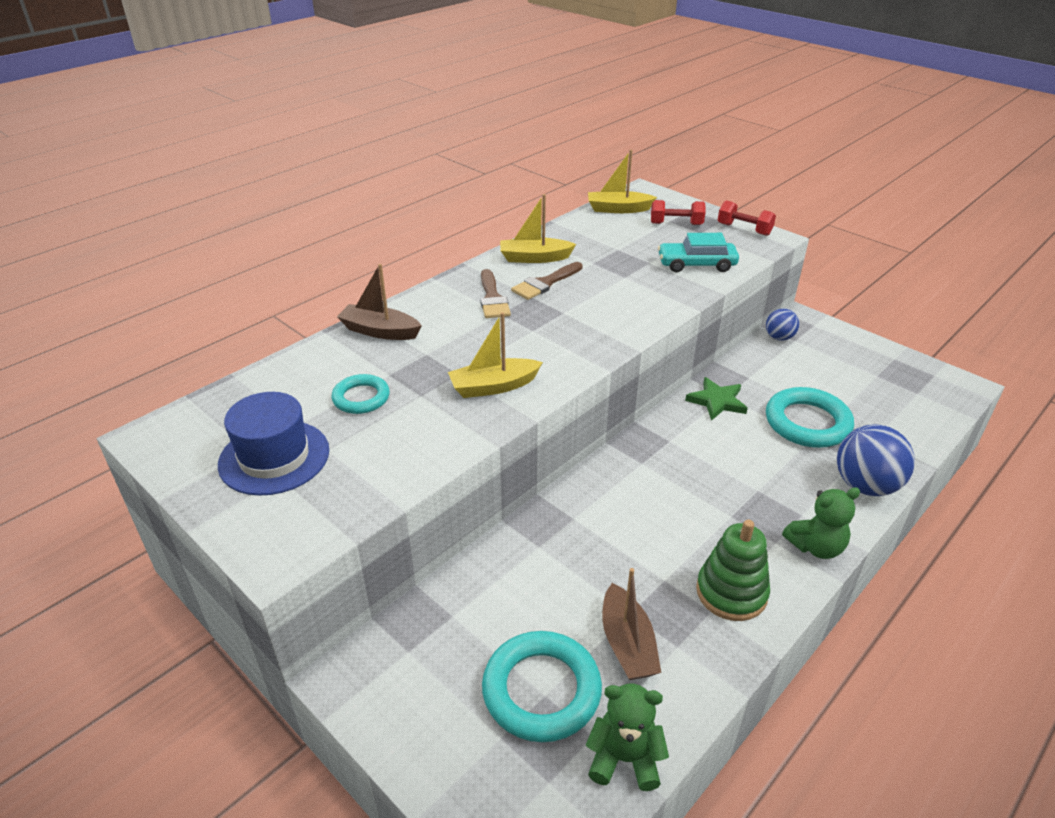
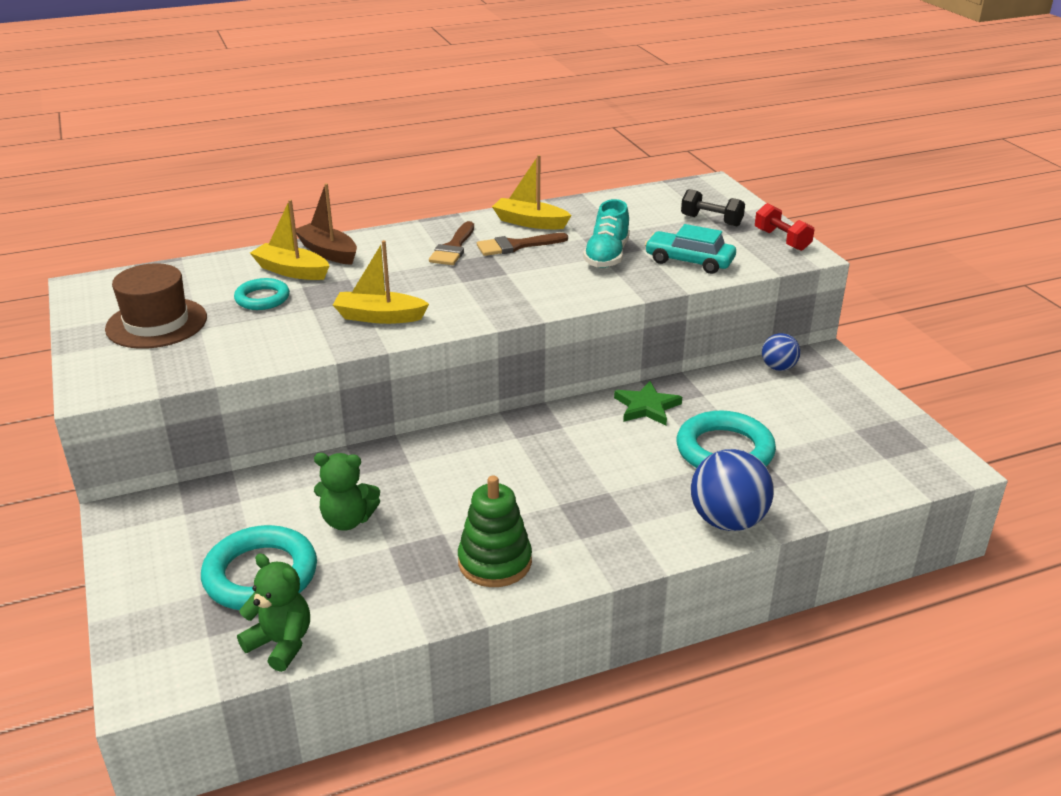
camera: 25 degrees right, 5 degrees down
blue hat [218,392,329,496] -> brown hat [105,263,207,349]
yellow boat [588,150,657,213] -> yellow boat moved to [250,200,329,280]
brown boat [602,568,661,680] -> none
red dumbbell [651,200,706,225] -> black dumbbell [681,189,745,226]
green teddy bear [782,487,860,559] -> green teddy bear moved to [314,453,380,531]
none -> turquoise shoe [583,199,630,268]

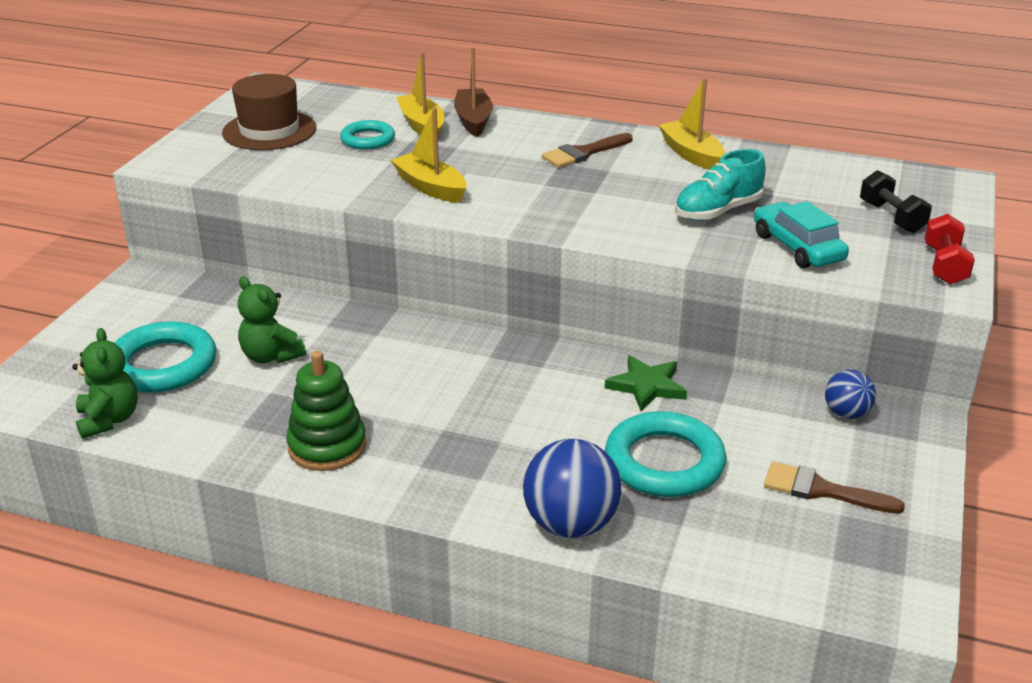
camera: 40 degrees right, 0 degrees up
brown brush [477,233,568,256] -> brown brush moved to [764,461,905,514]

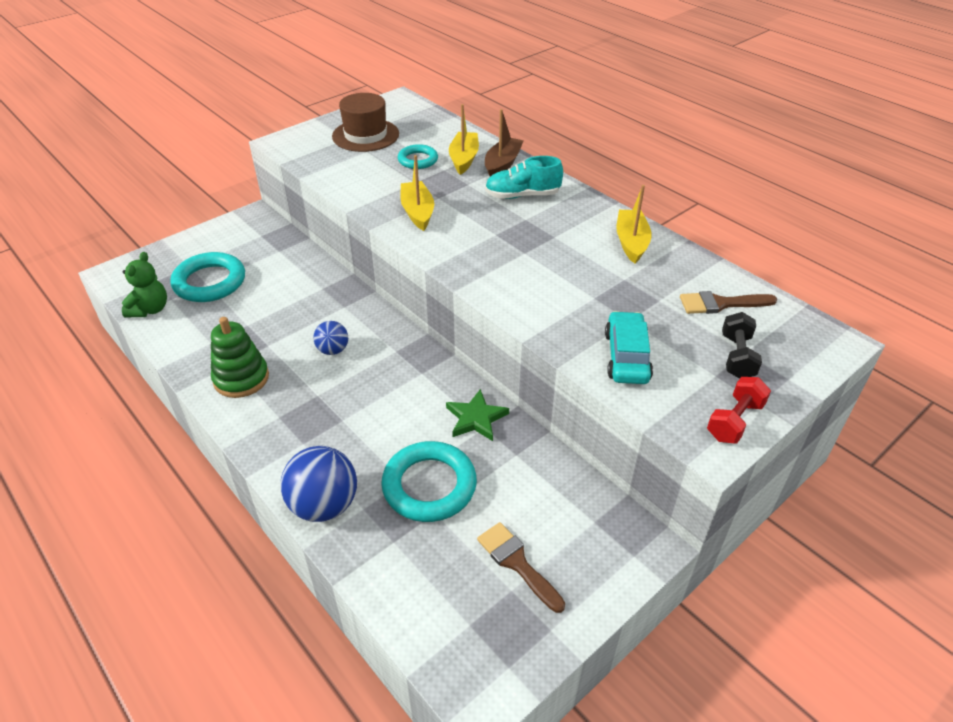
camera: 30 degrees right, 10 degrees up
green teddy bear [238,276,306,364] -> none
brown brush [542,133,633,168] -> brown brush moved to [680,291,777,314]
turquoise shoe [675,149,766,221] -> turquoise shoe moved to [485,156,563,199]
blue ball [825,370,876,419] -> blue ball moved to [313,321,348,355]

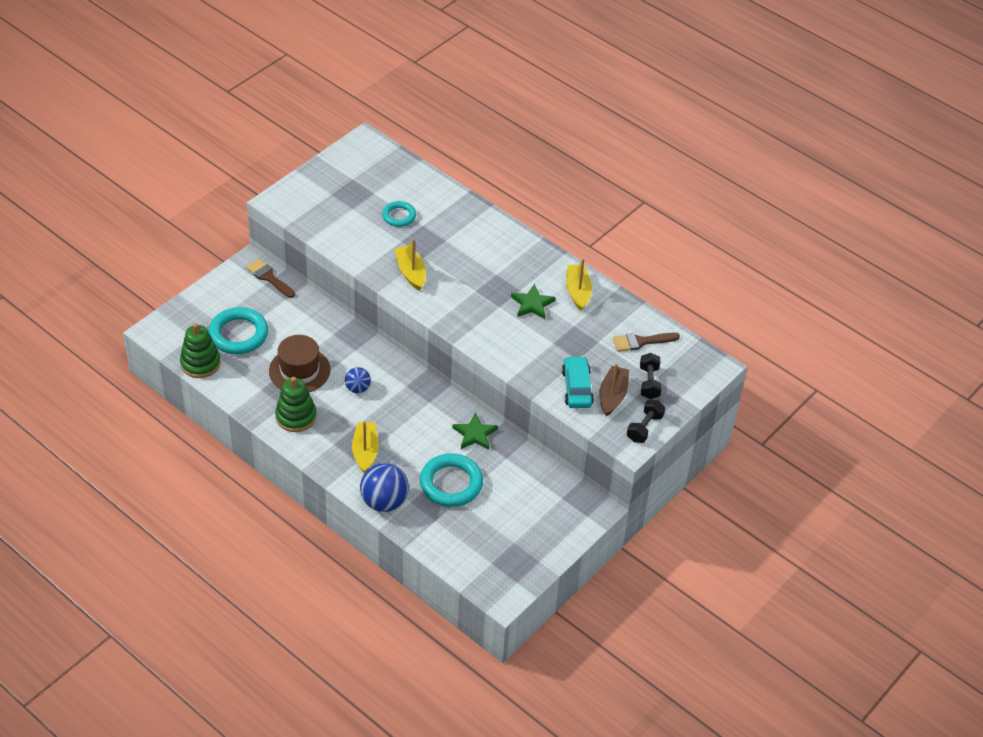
camera: 10 degrees left, 5 degrees up
green teddy bear [122,252,167,317] -> green stacking toy [180,323,221,378]
brown hat [332,93,399,152] -> brown hat moved to [269,335,330,392]
yellow boat [449,104,479,175] -> yellow boat moved to [352,421,379,473]
brown brush [477,522,565,613] -> brown brush moved to [246,258,295,298]
brown boat [485,109,524,177] -> brown boat moved to [599,363,629,416]
turquoise shoe [485,156,563,199] -> none
red dumbbell [707,377,771,444] -> black dumbbell [627,400,665,443]
none -> green star [511,284,556,319]

